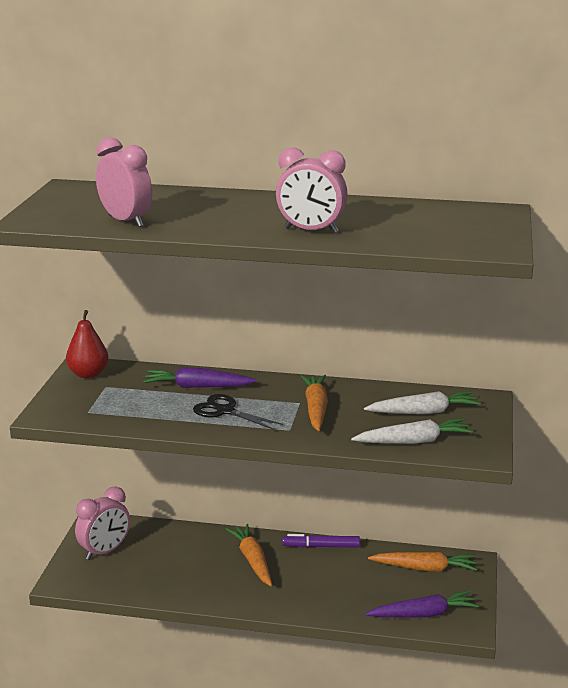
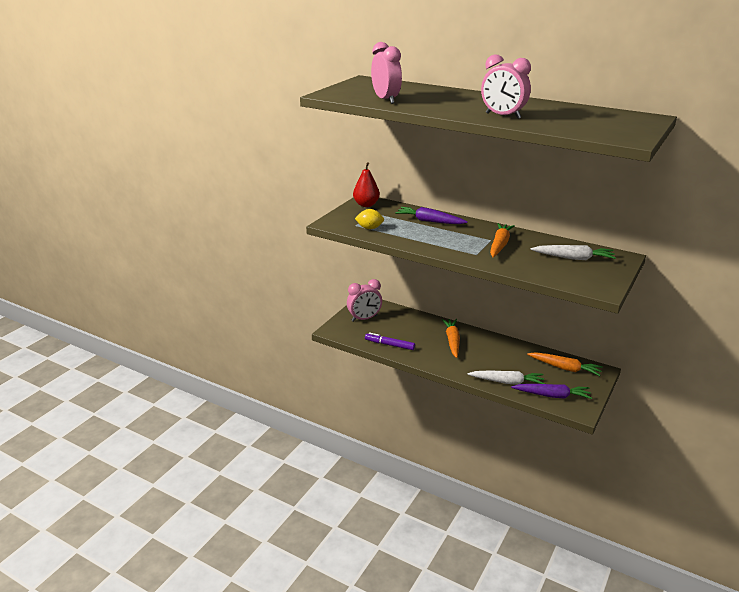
camera: 20 degrees right, 5 degrees up
black scissors [193,394,283,430] -> none
purple marker [282,534,360,548] -> purple marker moved to [365,332,415,350]
white carrot [351,418,473,444] -> white carrot moved to [467,370,545,385]
none -> yellow lemon [355,209,384,229]

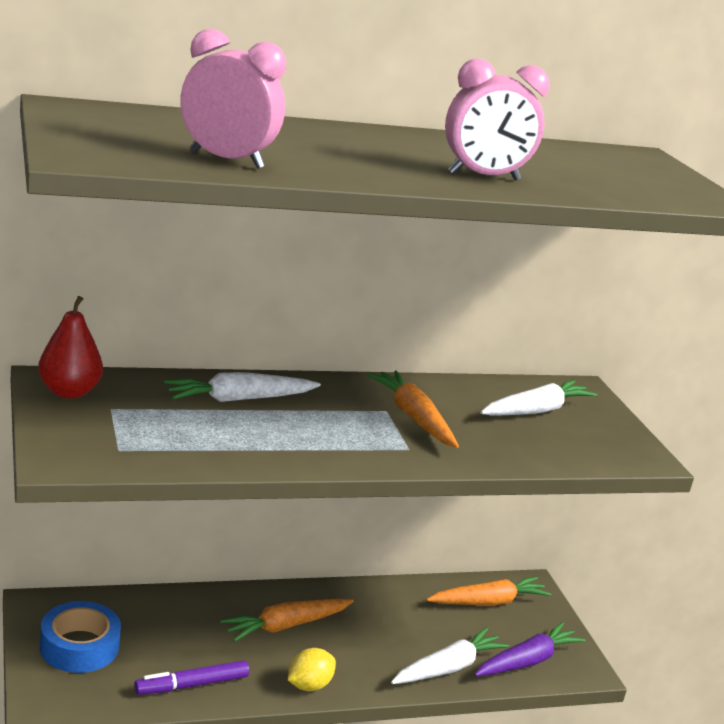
camera: 50 degrees left, 5 degrees down
pink clock [347,279,382,322] -> blue tape [40,601,121,673]
yellow lemon [355,209,384,229] -> yellow lemon moved to [288,648,336,691]
purple carrot [395,207,468,224] -> white carrot [164,372,321,402]
orange carrot [441,319,460,358] -> orange carrot turned 75 degrees counterclockwise [220,599,354,642]

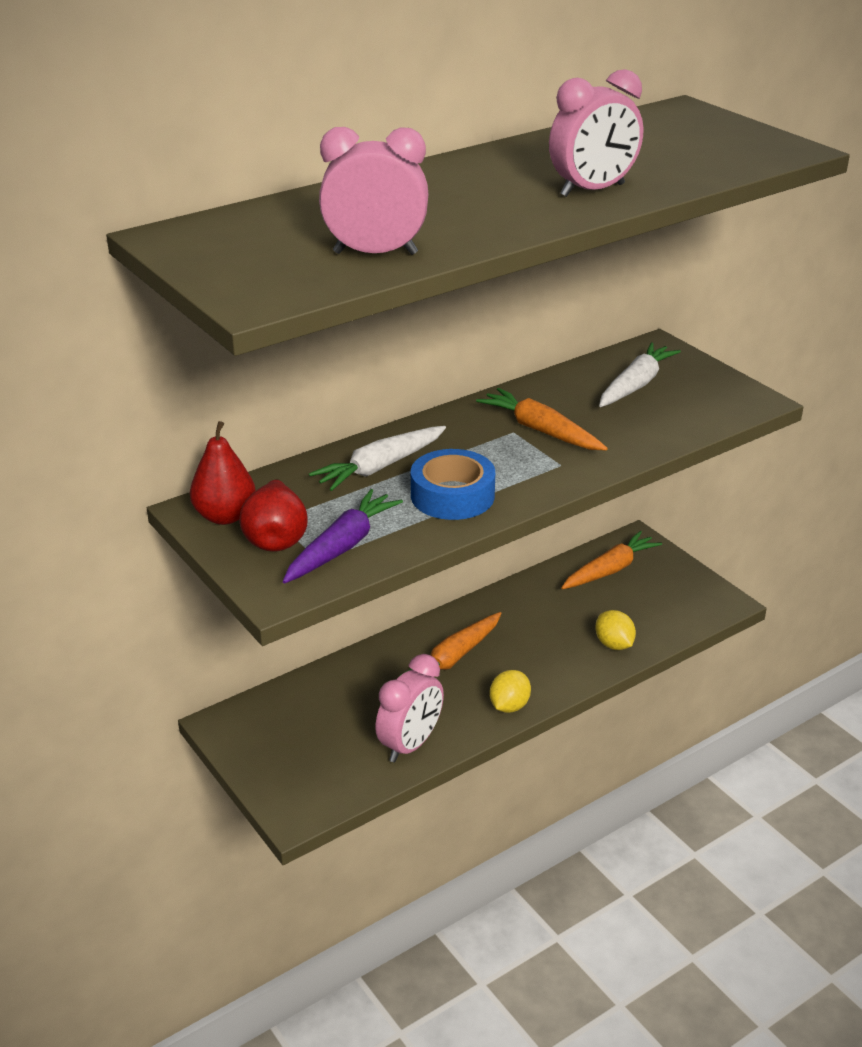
camera: 15 degrees left, 10 degrees up
blue tape [40,601,121,673] -> blue tape moved to [411,449,495,520]
purple marker [134,660,249,695] -> pink clock [375,654,444,763]
white carrot [391,627,509,684] -> yellow lemon [595,610,636,650]
purple carrot [474,622,585,676] -> purple carrot moved to [283,489,403,584]
none -> red pear [239,479,308,552]

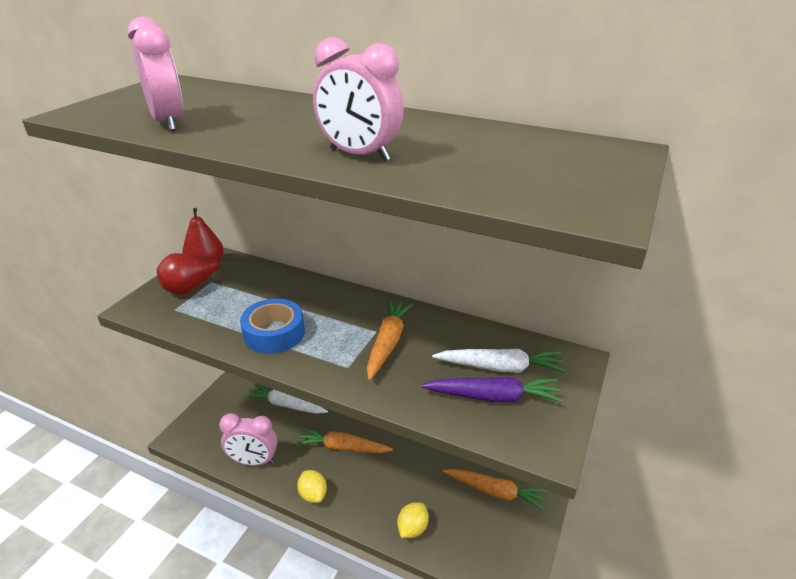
camera: 60 degrees right, 0 degrees up
purple carrot [283,489,403,584] -> purple carrot moved to [421,377,563,403]
white carrot [309,426,446,491] -> white carrot moved to [243,383,328,414]
yellow lemon [490,670,531,713] -> yellow lemon turned 60 degrees clockwise [297,470,327,503]

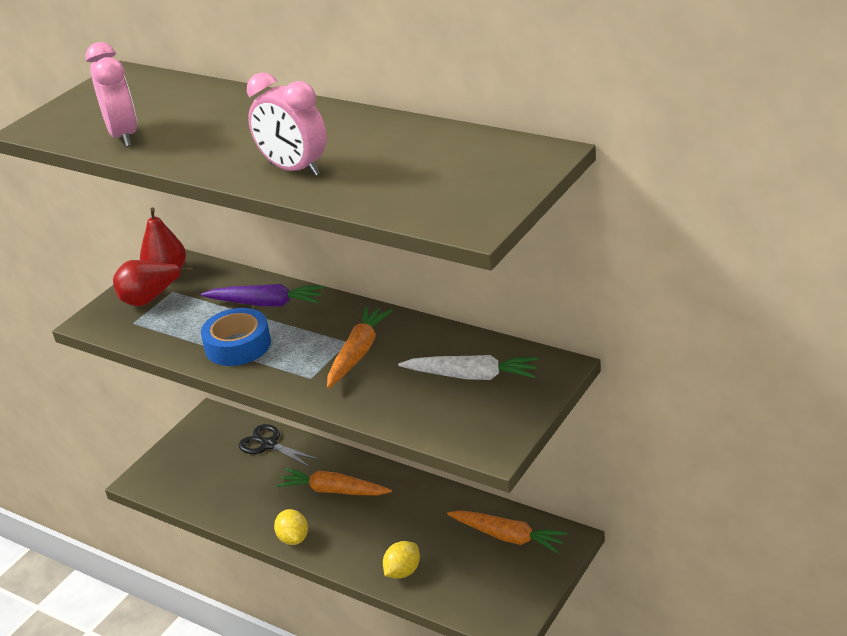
camera: 10 degrees right, 0 degrees up
pink clock [219,413,278,466] -> none
white carrot [243,383,328,414] -> black scissors [239,424,320,468]
purple carrot [421,377,563,403] -> purple carrot moved to [201,284,324,306]

